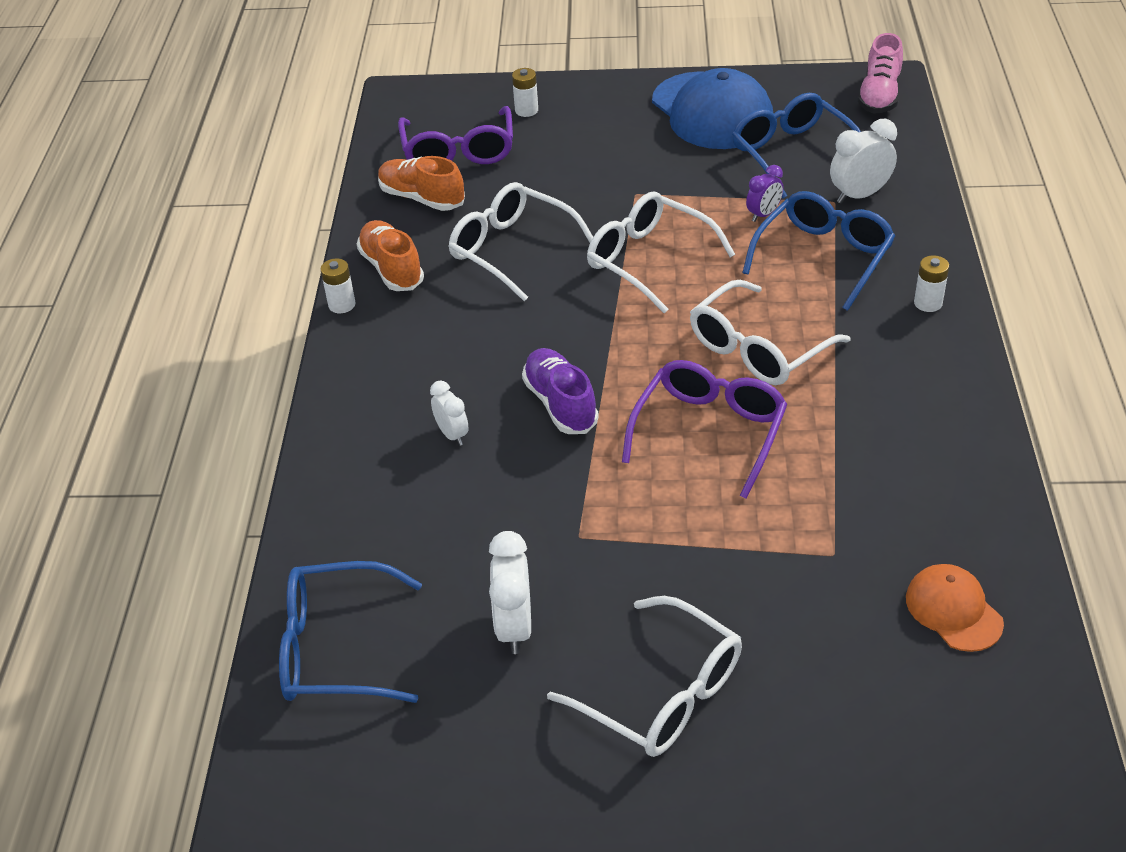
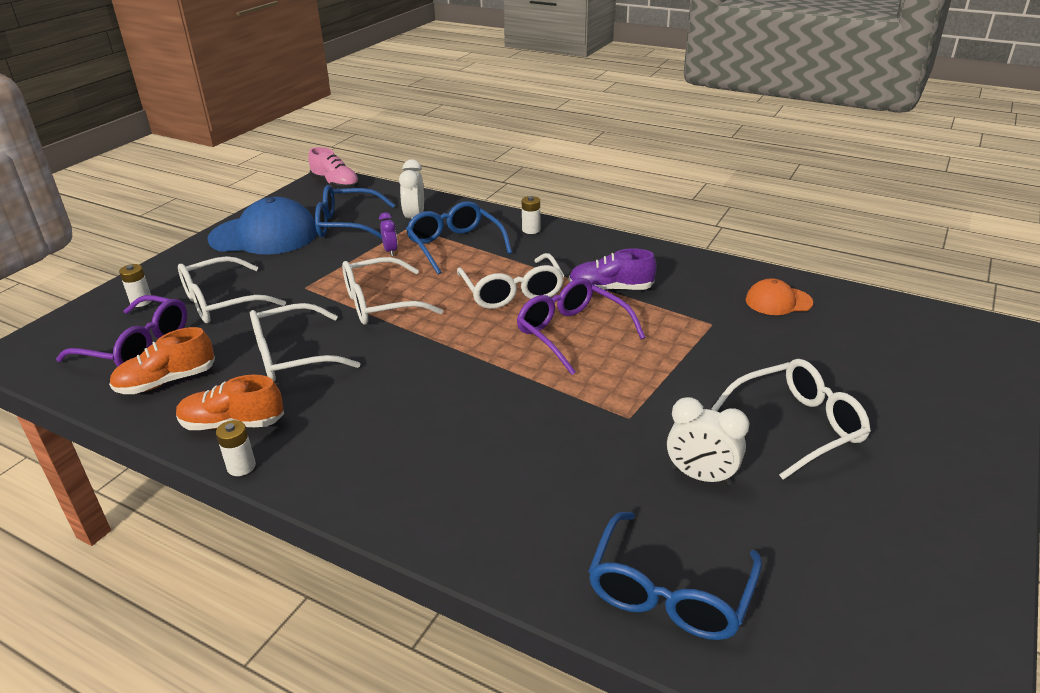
camera: 65 degrees left, 10 degrees down
white clock [430,381,469,446] -> none
purple shoe [522,348,599,434] -> purple shoe moved to [569,248,657,292]
none -> white glasses [178,256,286,323]

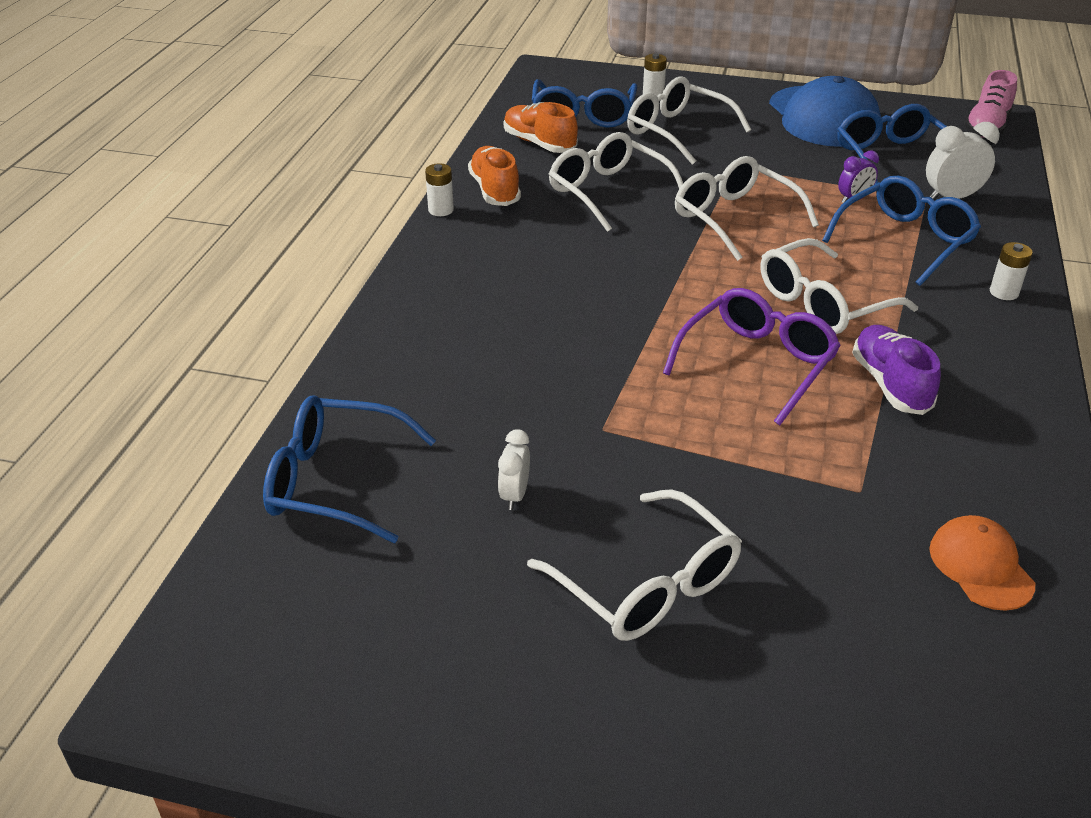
camera: 75 degrees right, 5 degrees up
purple glasses [56,295,187,367] -> blue glasses [532,79,637,128]
white clock [667,397,749,485] -> white clock [498,429,530,510], size x0.63

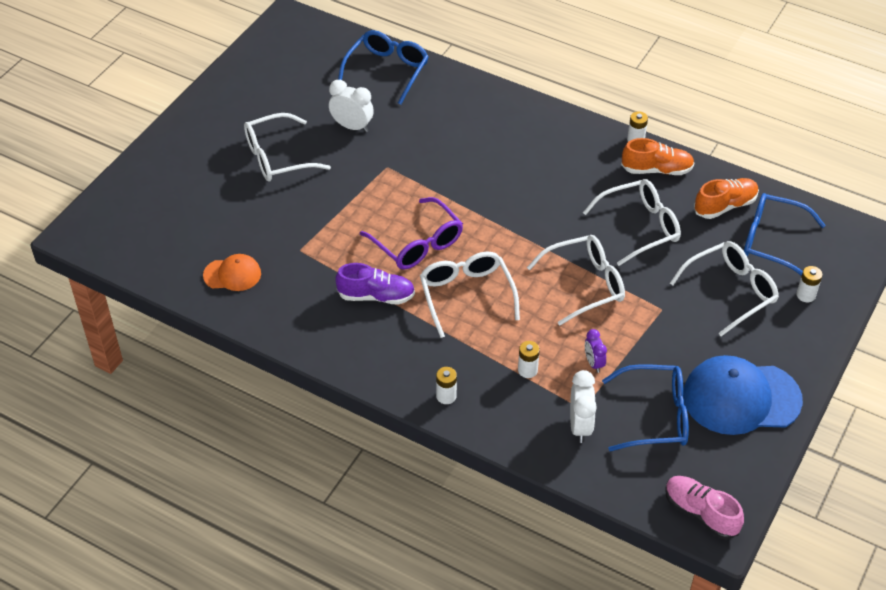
camera: 105 degrees right, 10 degrees up
white clock [498,429,530,510] -> white clock [329,80,374,132], size x1.59
blue glasses [822,176,981,286] -> white battery [518,341,540,378]

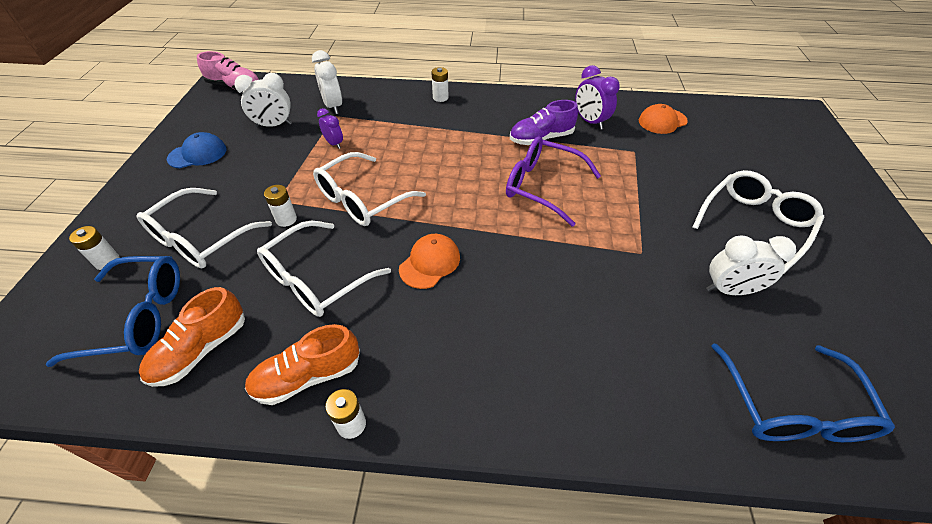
camera: 155 degrees right, 0 degrees up
white glasses [420,251,520,338] -> none
white battery [518,341,540,378] -> white battery moved to [264,185,297,227]
blue glasses [602,364,689,451] -> white clock [235,73,292,127]
blue cap [683,355,803,435] -> blue cap [167,132,226,168], size x0.52
none -> orange cap [399,234,460,289]
none -> purple clock [575,65,620,130]

